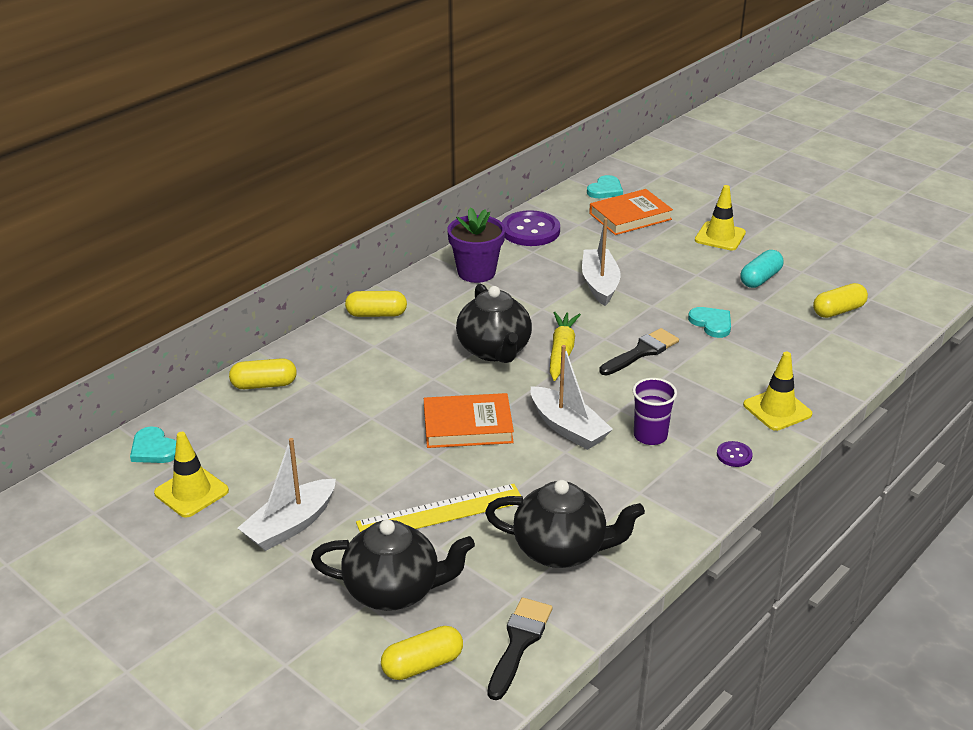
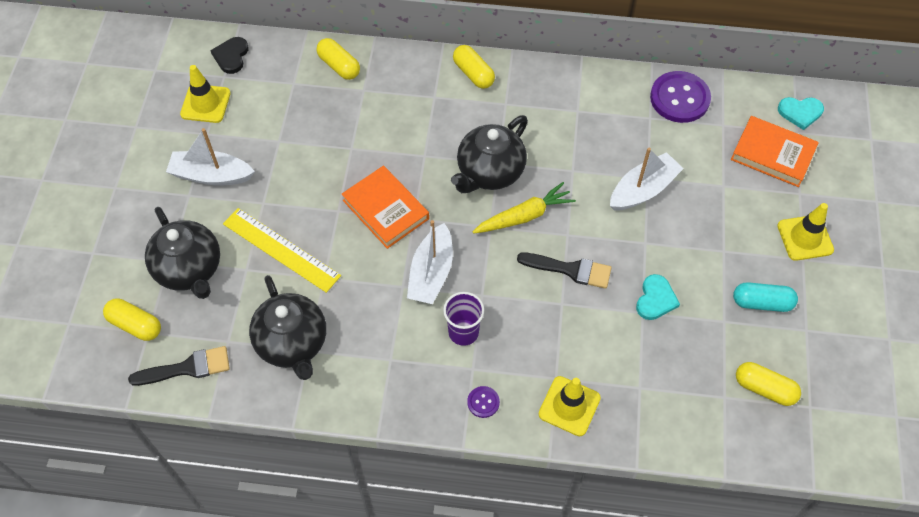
camera: 55 degrees right, 25 degrees up
turquoise heart [130,426,176,463] -> black heart [210,37,249,74]
purple flower pot [447,207,505,283] -> none

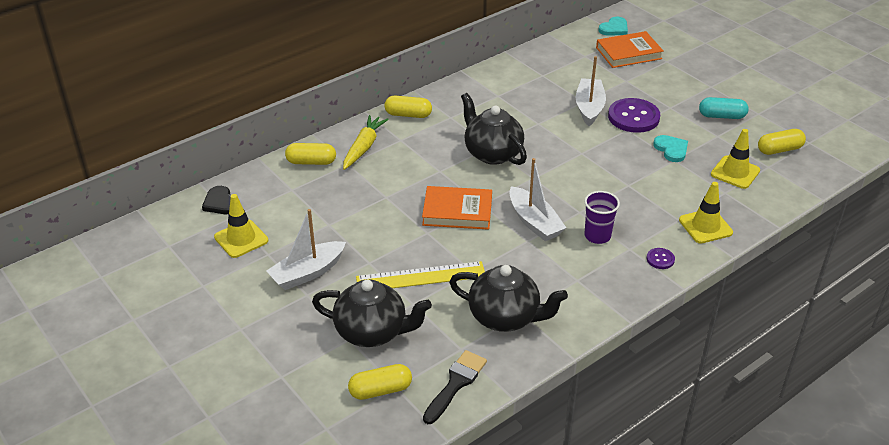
camera: 45 degrees left, 20 degrees down
black teapot [451,115,528,193] -> black teapot turned 150 degrees clockwise [461,93,527,165]
yellow carrot [473,182,576,234] -> yellow carrot moved to [343,115,389,170]
black brush [517,253,611,289] -> none
purple button [650,71,711,123] -> purple button moved to [608,98,660,133]
turquoise capsule [733,282,798,312] -> turquoise capsule turned 45 degrees clockwise [699,97,749,119]
yellow traffic cone [777,203,834,261] -> yellow traffic cone moved to [711,129,760,189]

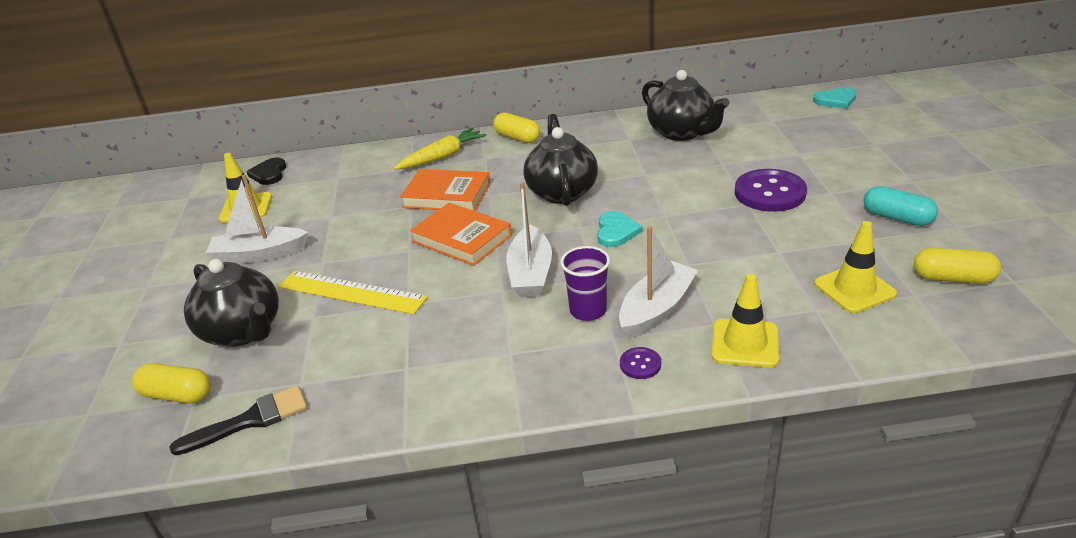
camera: 35 degrees right, 5 degrees down
yellow capsule [285,143,336,165] -> none
black teapot [449,265,568,332] -> black teapot moved to [642,70,729,141]
white boat [575,56,606,126] -> white boat moved to [619,226,698,338]
orange book [596,31,664,68] -> orange book moved to [400,169,491,211]
turquoise heart [653,135,688,162] -> turquoise heart moved to [597,211,643,247]

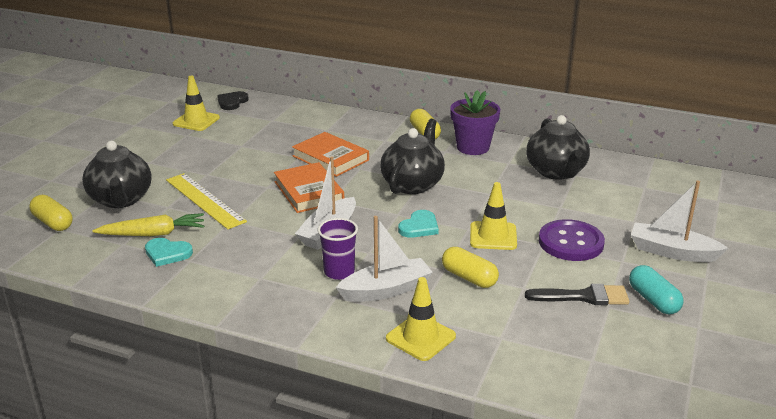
camera: 25 degrees right, 5 degrees down
black brush [169,385,307,455] -> black brush moved to [525,284,629,305]
white boat [206,174,308,263] -> white boat moved to [631,180,728,262]
yellow carrot [394,128,487,170] -> yellow carrot moved to [92,213,204,236]
purple button [620,347,661,379] -> none
turquoise heart [813,87,857,109] -> turquoise heart moved to [145,238,193,267]
yellow traffic cone [814,221,897,313] -> yellow traffic cone moved to [470,182,517,250]
yellow capsule [914,248,1001,284] -> yellow capsule moved to [442,247,499,288]
none -> purple flower pot [450,90,500,155]

